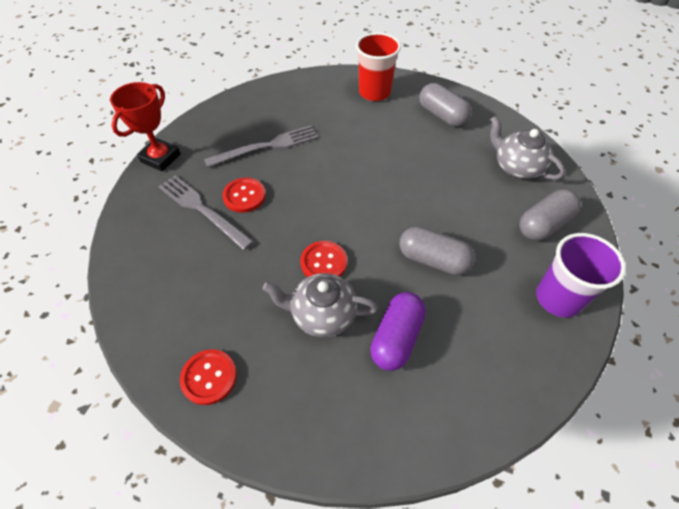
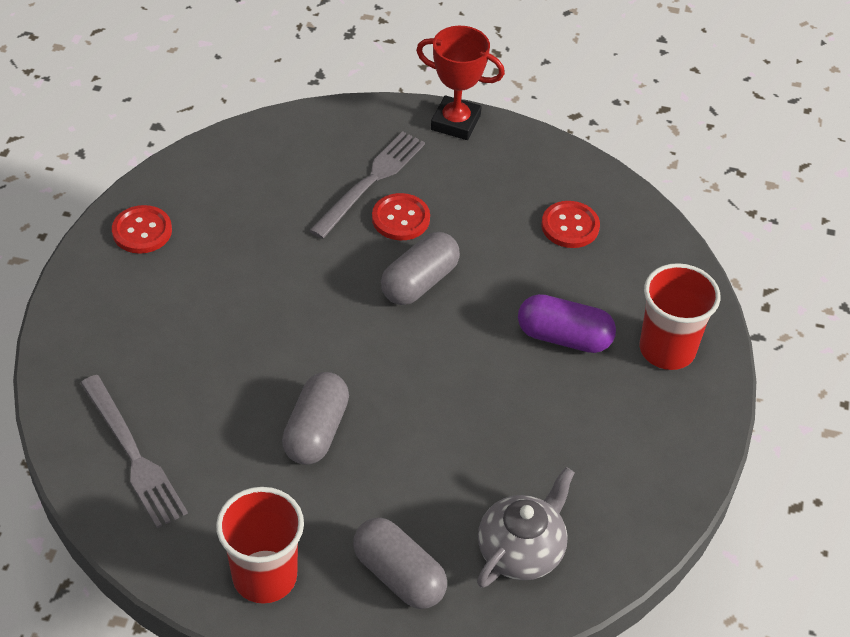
camera: 80 degrees right, 5 degrees down
grey fork [204,125,318,167] -> grey fork moved to [81,375,188,528]
grey teapot [263,273,378,337] -> none
red button [300,241,347,277] -> red button moved to [541,201,600,248]
purple capsule [370,292,426,371] -> purple capsule moved to [518,294,616,353]
grey capsule [419,83,472,127] -> grey capsule moved to [381,232,460,305]
purple cup [536,233,626,317] -> red cup [216,487,304,604]

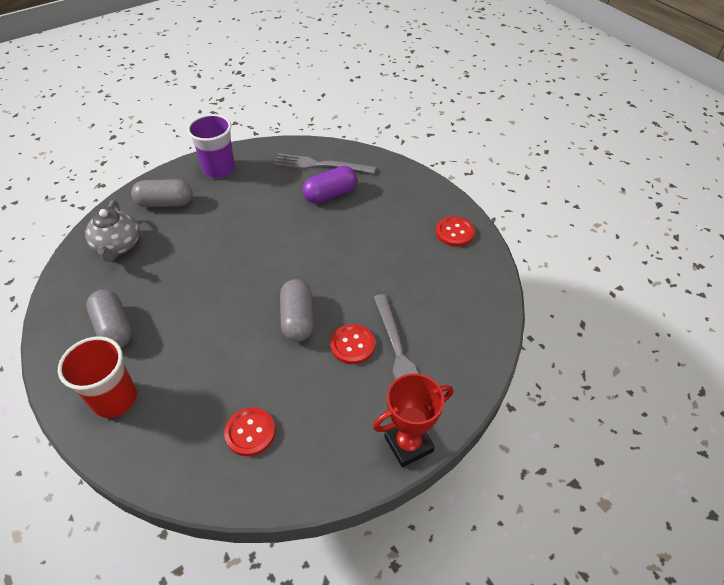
camera: 135 degrees right, 0 degrees up
red cup [216,487,304,604] -> purple cup [187,114,235,178]
grey capsule [282,372,349,465] -> grey capsule moved to [86,290,132,347]
purple capsule [518,294,616,353] -> purple capsule moved to [302,166,357,204]

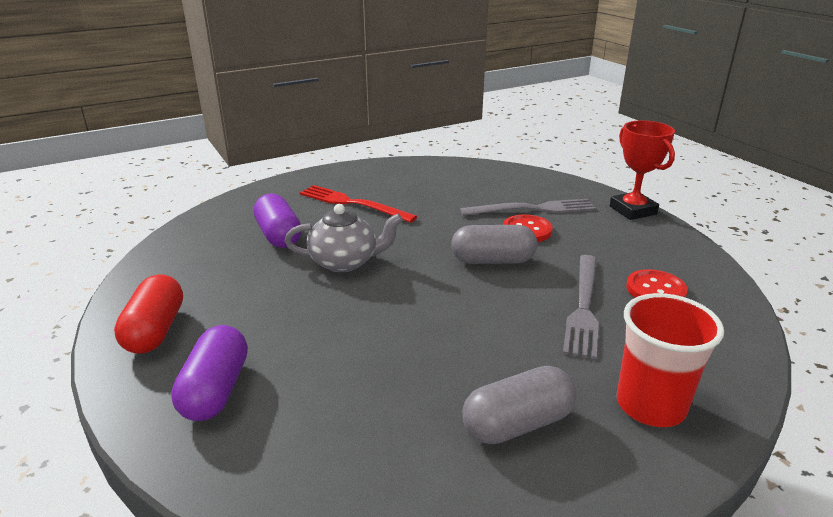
camera: 85 degrees left, 20 degrees down
grey teapot [85,200,140,262] -> grey teapot moved to [285,204,403,272]
grey capsule [131,179,192,207] -> purple capsule [171,325,248,421]
purple cup [187,114,235,178] -> red capsule [114,274,183,354]
grey fork [274,153,376,174] -> grey fork moved to [563,255,599,359]
red button [436,216,475,247] -> none
none -> red fork [300,185,417,223]

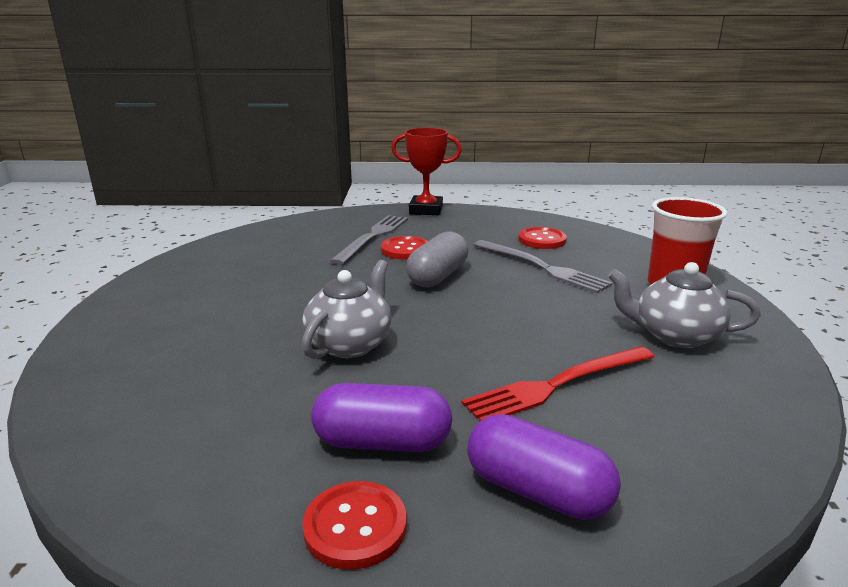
camera: 60 degrees left, 5 degrees down
red capsule [114,274,183,354] -> red button [302,481,407,570]
purple capsule [254,193,302,248] -> purple capsule moved to [311,383,452,452]
red fork [300,185,417,223] -> red fork moved to [461,346,654,422]
grey capsule [462,366,576,444] -> grey teapot [608,262,761,348]

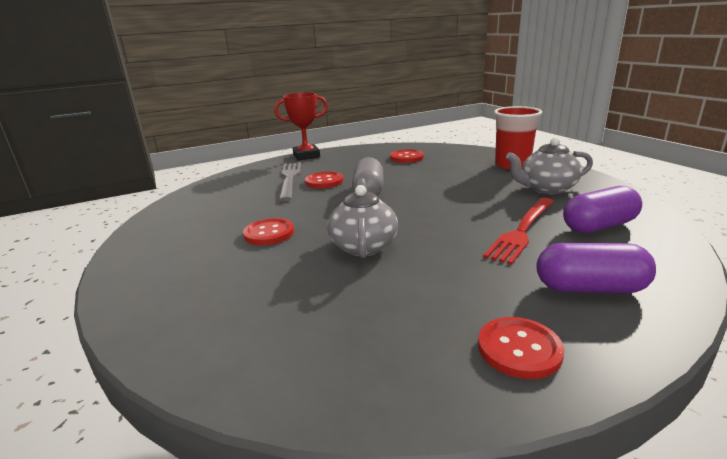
camera: 25 degrees left, 0 degrees up
purple capsule [311,383,452,452] -> purple capsule moved to [563,186,642,233]
grey fork [474,240,612,293] -> none
none -> red button [243,218,294,245]

